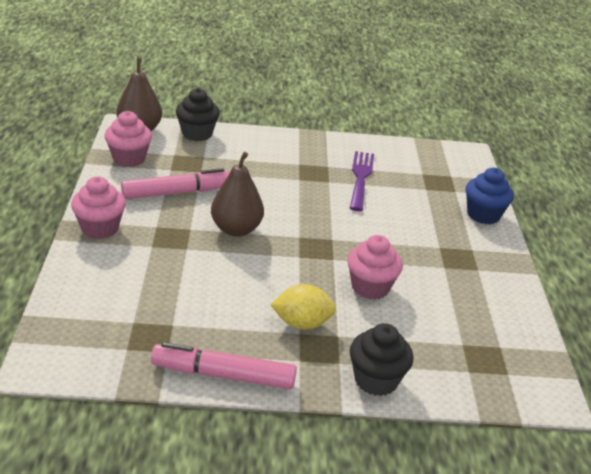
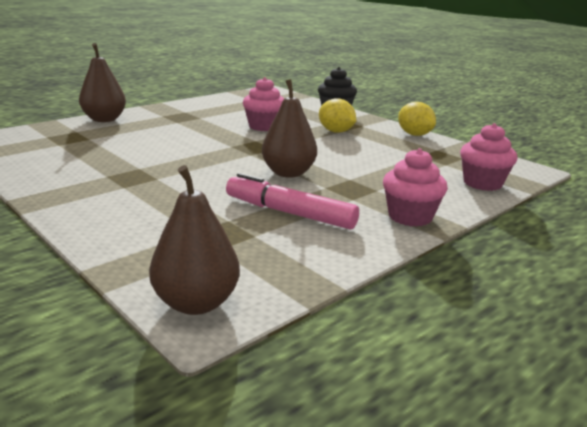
camera: 130 degrees left, 10 degrees down
pink cupcake [105,111,152,167] -> pink cupcake moved to [460,123,517,191]
pink marker [151,342,297,389] -> yellow lemon [398,102,436,136]
black cupcake [176,88,220,141] -> none
purple fork [350,151,374,211] -> none
blue cupcake [466,168,514,224] -> brown pear [79,43,126,122]

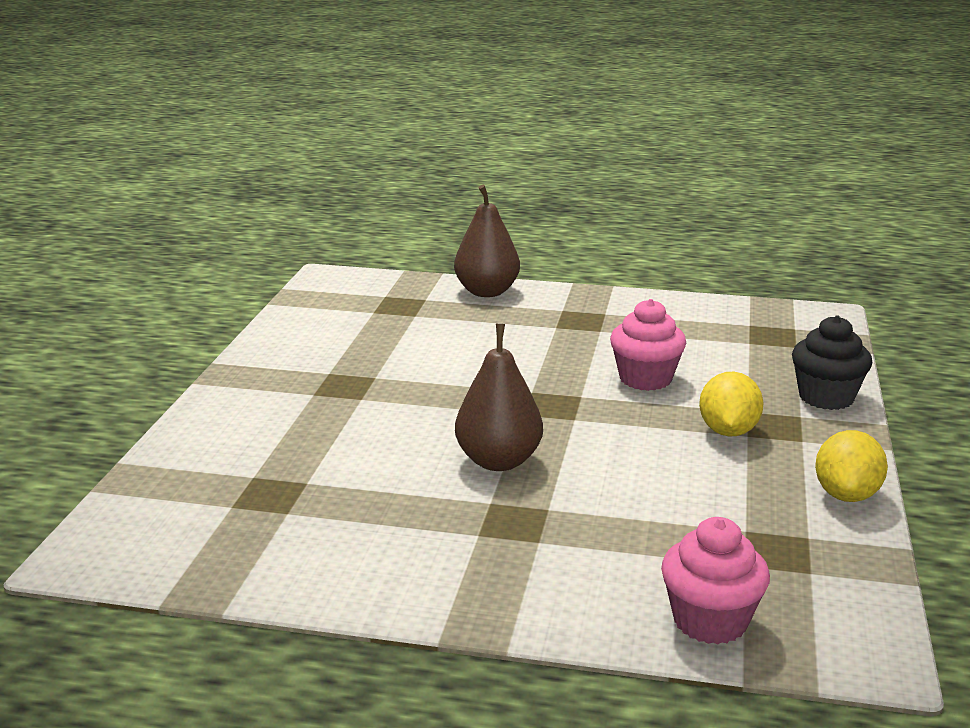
camera: 55 degrees right, 0 degrees up
brown pear [149,165,240,315] -> none
pink marker [226,173,359,229] -> none
pink cupcake [383,148,448,227] -> none

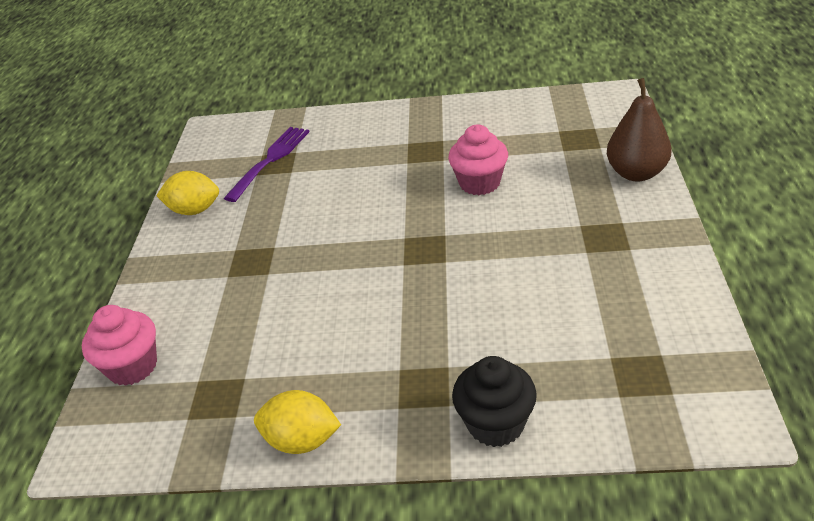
camera: 85 degrees right, 15 degrees up
brown pear [455,324,543,471] -> none
pink cupcake [610,299,686,391] -> pink cupcake moved to [448,125,508,195]
yellow lemon [699,372,764,436] -> yellow lemon moved to [156,171,219,215]
none -> purple fork [224,127,310,202]

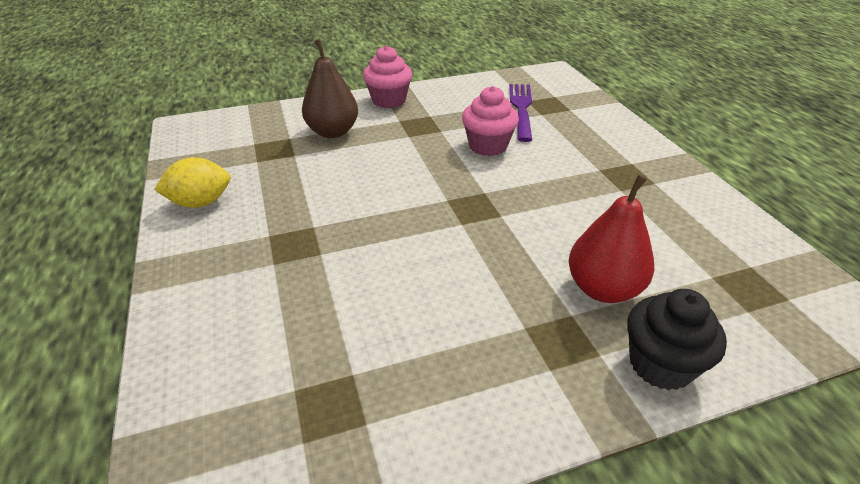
camera: 25 degrees left, 0 degrees up
pink cupcake [82,305,157,386] -> pink cupcake moved to [363,46,412,108]
purple fork [224,127,310,202] -> purple fork moved to [509,84,532,142]
yellow lemon [254,390,341,454] -> none
brown pear [607,78,672,182] -> brown pear moved to [302,39,358,138]
none -> red pear [569,174,654,303]

